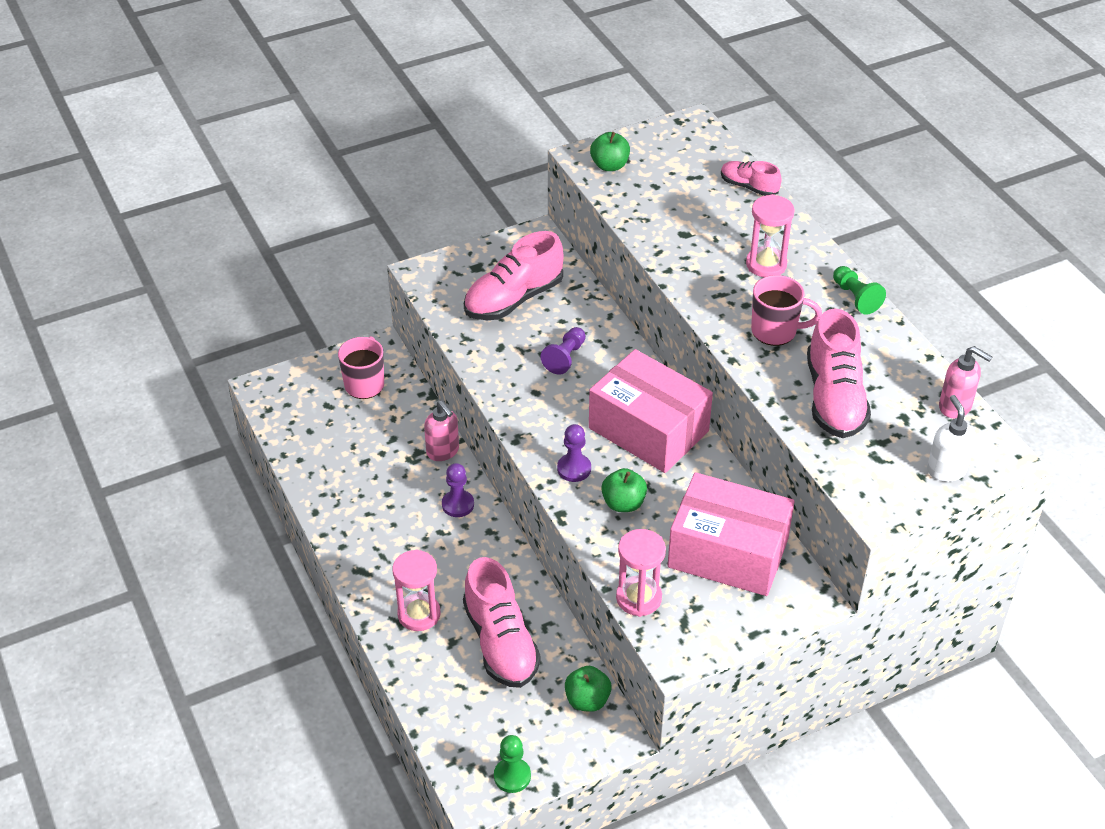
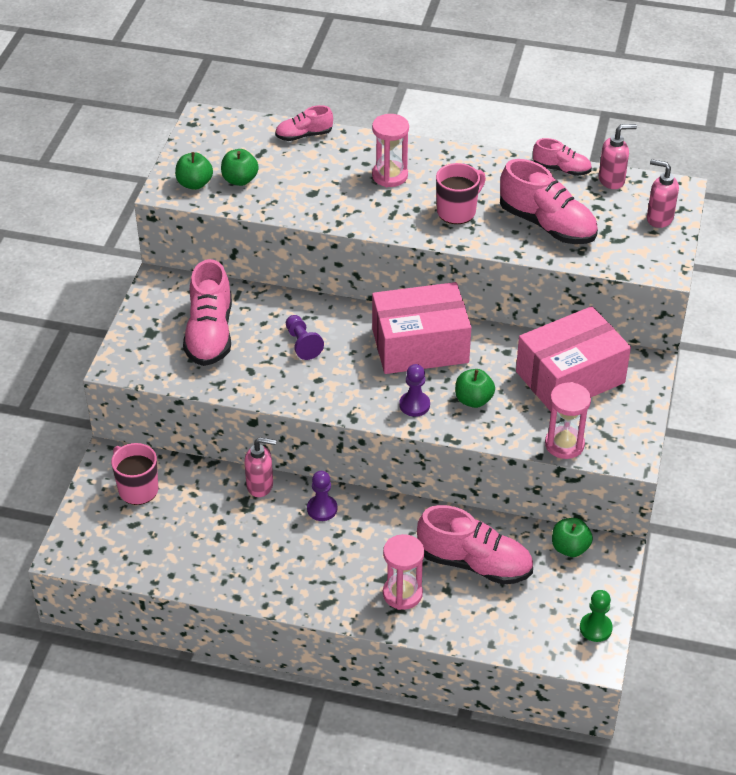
camera: 50 degrees left, 0 degrees up
green pawn [833,266,886,315] -> none
white soap dispenser [927,395,976,482] -> pink soap dispenser [647,159,679,228]
none -> green apple [221,149,259,186]
none -> pink shoe [533,138,592,176]

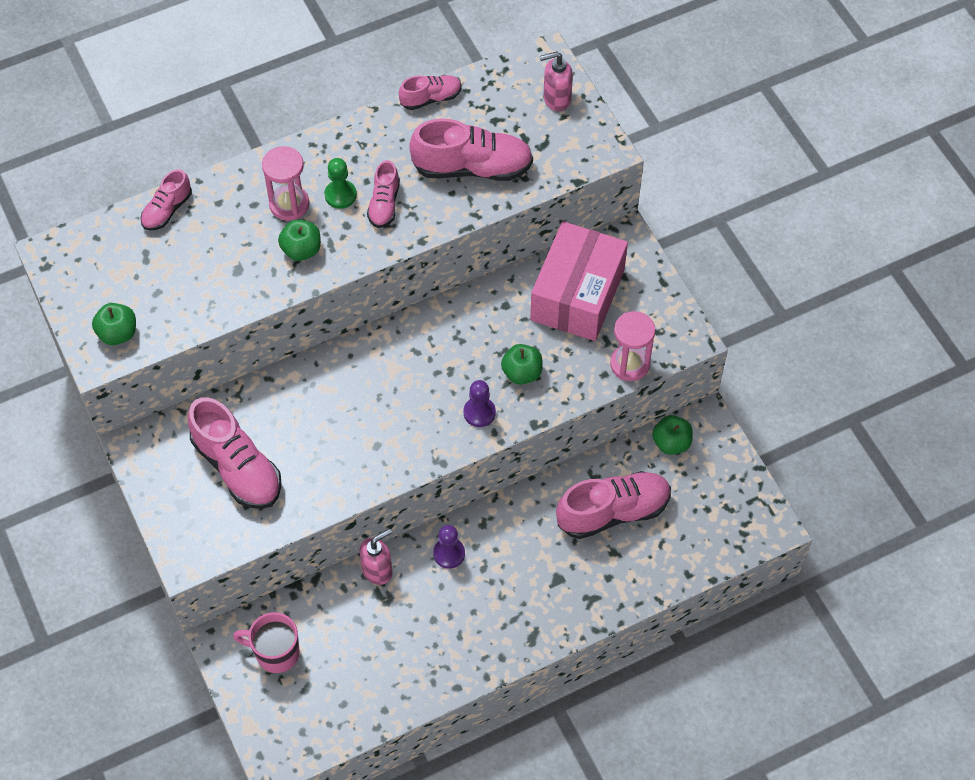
camera: 40 degrees left, 15 degrees up
green apple [221,149,259,186] -> green apple moved to [278,220,321,261]
purple pawn [286,315,324,360] -> none
pink box [372,282,471,374] -> none
pink hourglass [383,534,424,610] -> none
pink mug [436,163,486,224] -> pink shoe [367,160,400,228]
green pawn [580,590,613,642] -> green pawn moved to [324,158,357,209]
pink soap dispenser [599,124,637,189] -> none

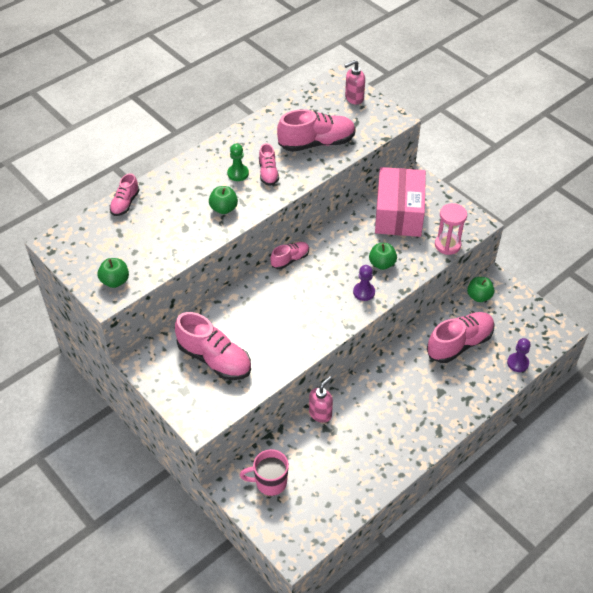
camera: 15 degrees left, 10 degrees down
pink hourglass [262,146,309,221] -> none
pink shoe [399,75,462,110] -> pink shoe moved to [271,242,309,269]
purple pawn [433,525,465,569] -> purple pawn moved to [507,338,530,372]

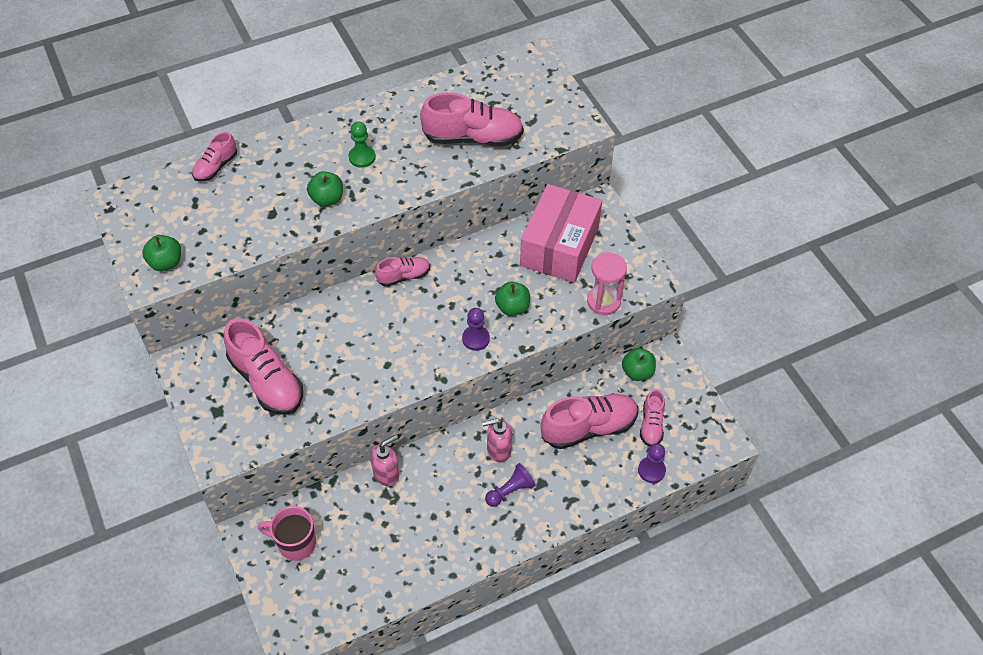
camera: 15 degrees right, 5 degrees up
pink shoe [259,143,279,186] -> pink shoe moved to [640,389,665,447]
pink soap dispenser [345,60,365,105] -> pink soap dispenser moved to [482,418,512,463]
none -> purple pawn [485,463,535,507]

